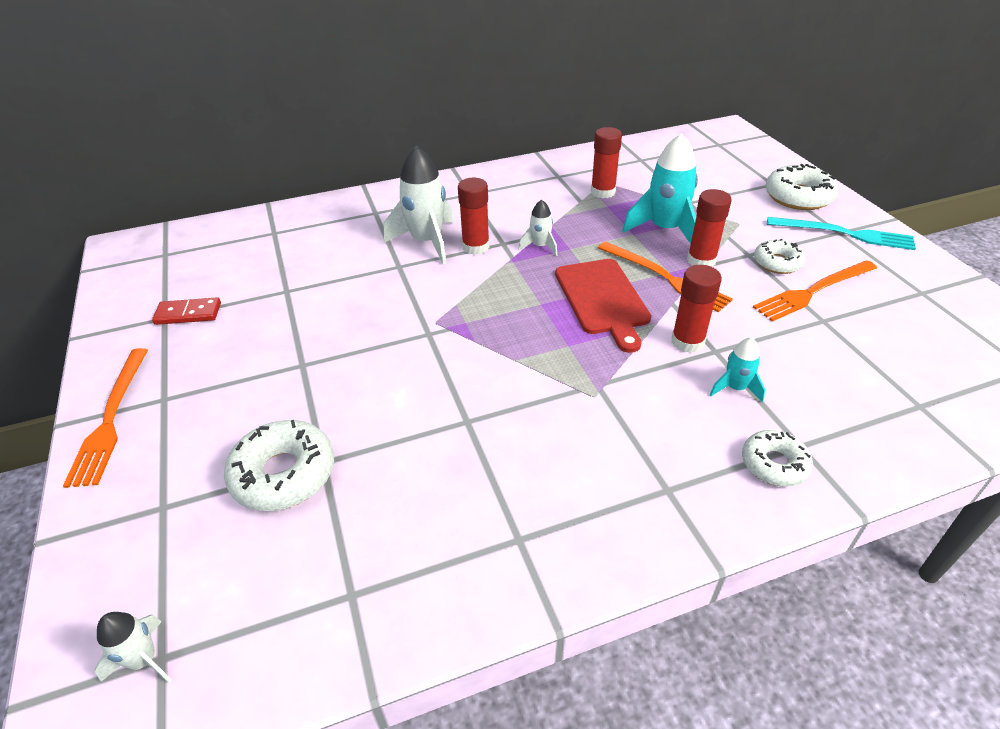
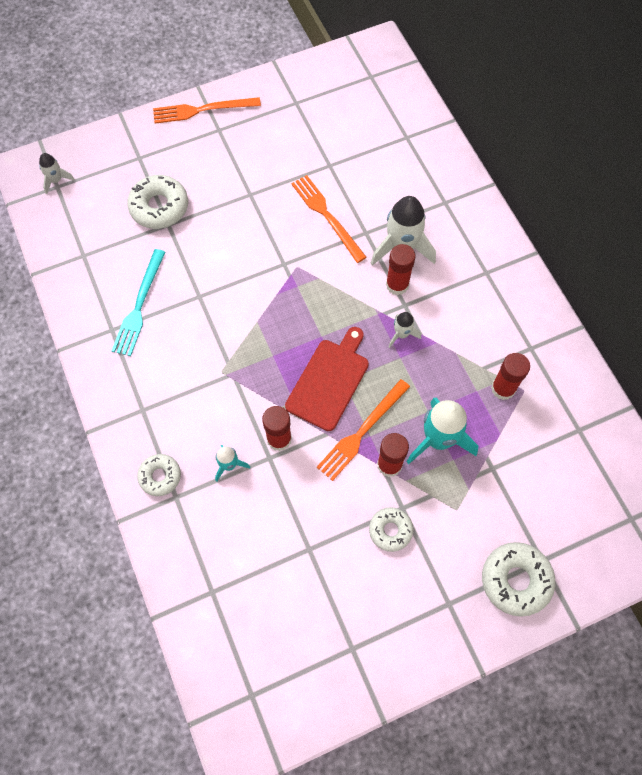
camera: 85 degrees right, 25 degrees up
red domino [152,297,221,325] -> none
red cutting board [555,259,651,353] -> red cutting board turned 135 degrees clockwise [285,327,369,431]
orange fork [753,260,877,322] -> orange fork moved to [291,175,366,263]
turquoise fork [767,217,916,250] -> turquoise fork moved to [112,249,165,356]

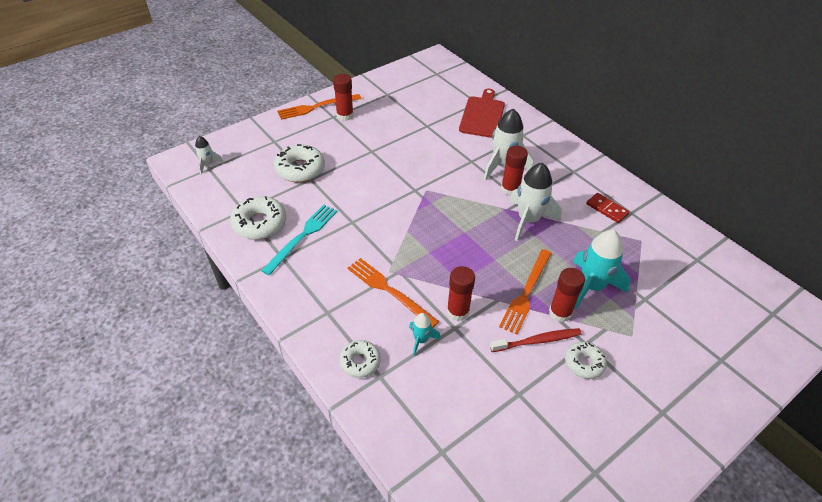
camera: 15 degrees left, 20 degrees down
turquoise fork [112,249,165,356] -> turquoise fork turned 150 degrees counterclockwise [261,205,338,275]
red cutting board [285,327,369,431] -> red cutting board moved to [459,89,505,138]
orange fork [291,175,366,263] -> orange fork moved to [347,258,439,328]
white rocket [389,312,421,348] -> white rocket [508,163,562,241], size x1.95
white donut [482,542,555,617] -> white donut moved to [230,196,286,240]
red glue stick [491,353,530,400] -> red glue stick moved to [333,74,354,121]
none -> red toothbrush [490,328,582,352]
none -> red domino [586,193,629,223]

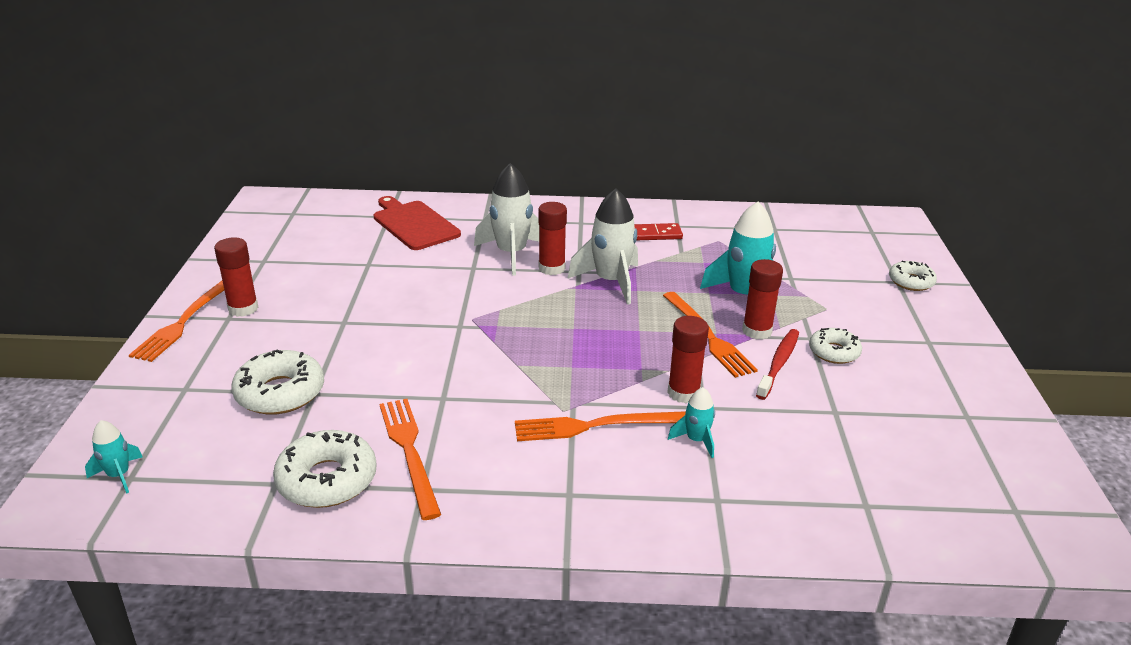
camera: 50 degrees left, 15 degrees down
white rocket [195,136,224,175] -> turquoise rocket [85,420,143,494]
turquoise fork [261,205,338,275] -> orange fork [379,399,441,520]
white donut [339,340,381,378] -> white donut moved to [889,261,937,291]

